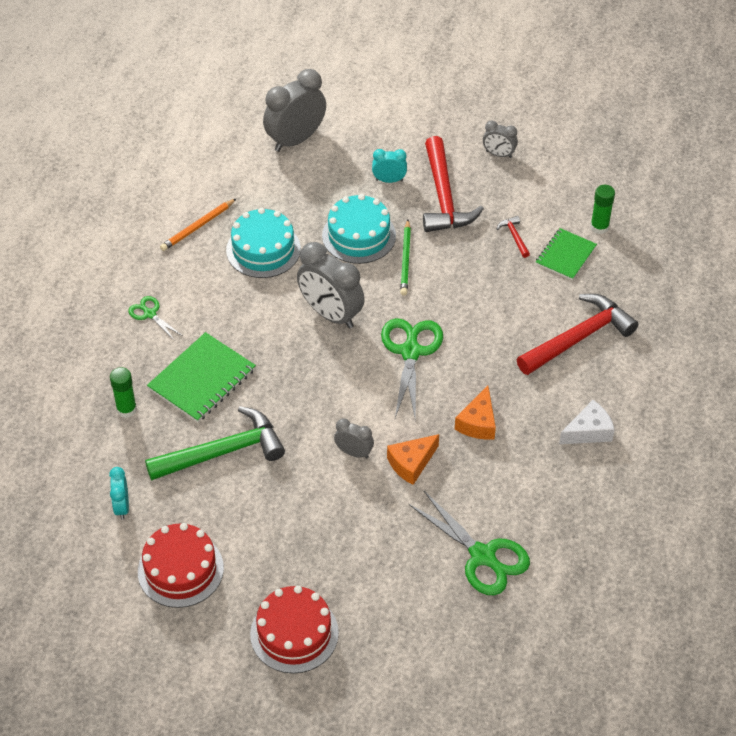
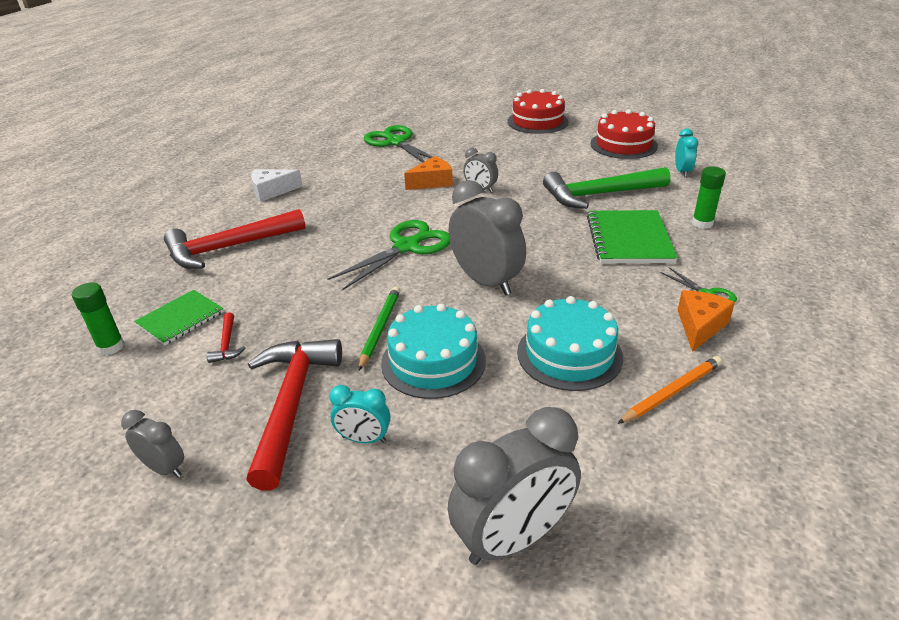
camera: 170 degrees left, 15 degrees down
green notebook [147,332,256,422] -> green notebook turned 45 degrees counterclockwise [587,210,678,263]
green scissors [381,318,443,421] -> green scissors turned 150 degrees counterclockwise [327,220,450,291]
orange cheese [455,385,496,440] -> orange cheese moved to [678,290,735,352]

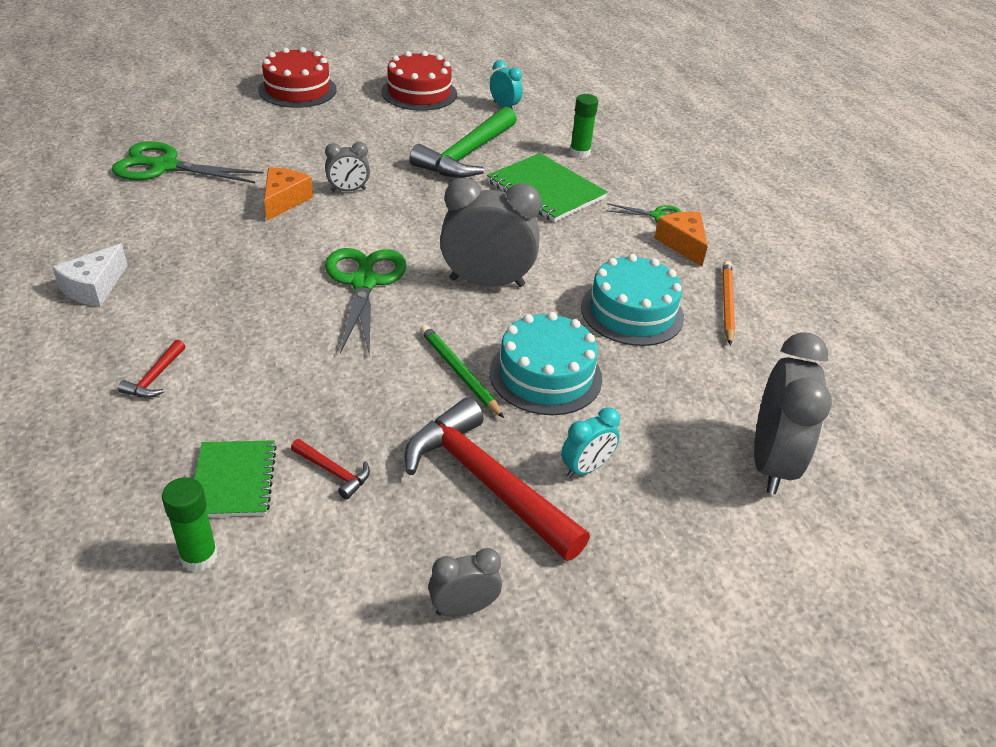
camera: 50 degrees left, 5 degrees up
red hammer [164,209,306,269] -> red hammer [118,340,185,398], size x0.42

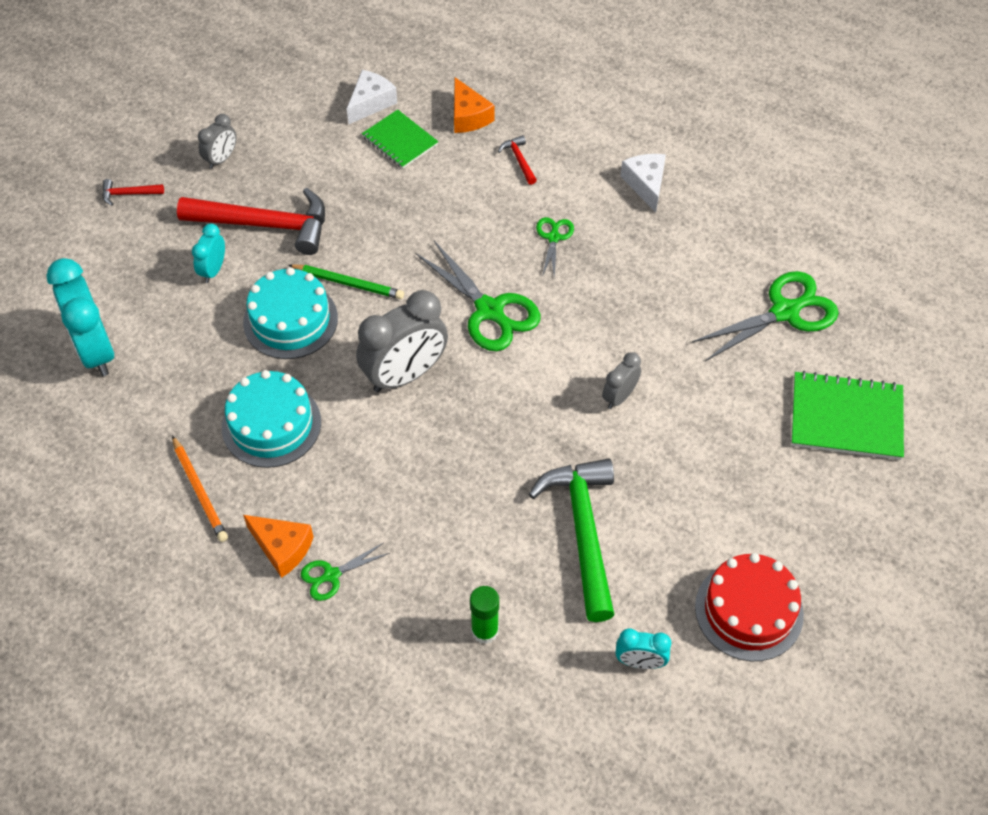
camera: 145 degrees right, 15 degrees up
green glue stick [162,477,218,572] -> white cheese [347,70,397,124]
red cake [258,47,337,108] -> none
orange cheese [264,168,313,221] -> orange cheese moved to [454,77,495,133]
red hammer [291,439,370,500] -> red hammer moved to [102,179,164,206]
green notebook [487,153,608,222] -> green notebook moved to [791,371,904,460]
grey clock [754,332,832,494] -> turquoise clock [46,258,114,376]
none -> green scissors [536,217,574,279]

